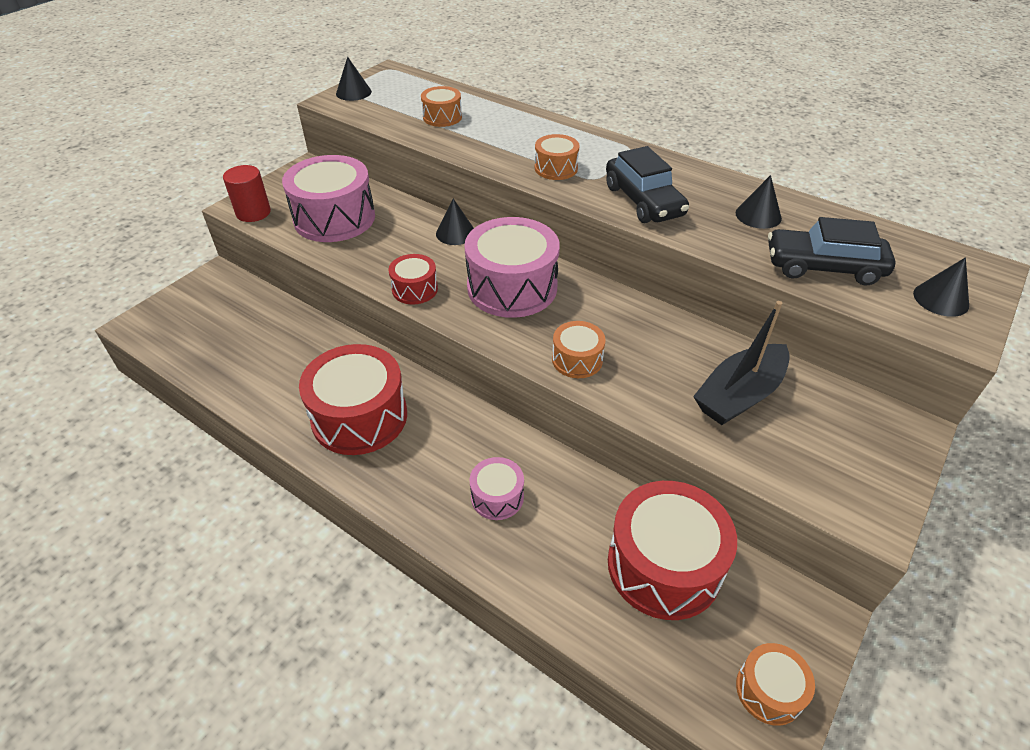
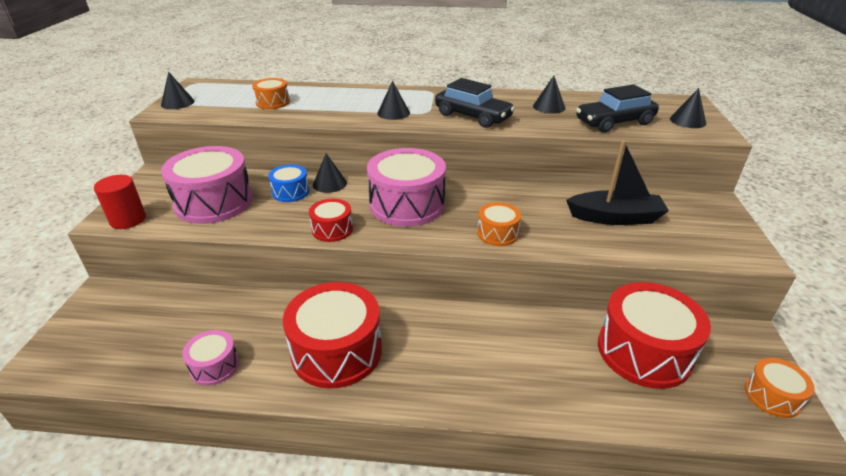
camera: 30 degrees left, 10 degrees down
pink drum [470,457,524,520] -> pink drum moved to [182,330,239,386]
orange drum [535,134,580,180] -> black cone [377,81,410,120]
black boat [693,301,790,425] -> black boat turned 105 degrees counterclockwise [566,140,669,225]
none -> blue drum [268,165,309,202]

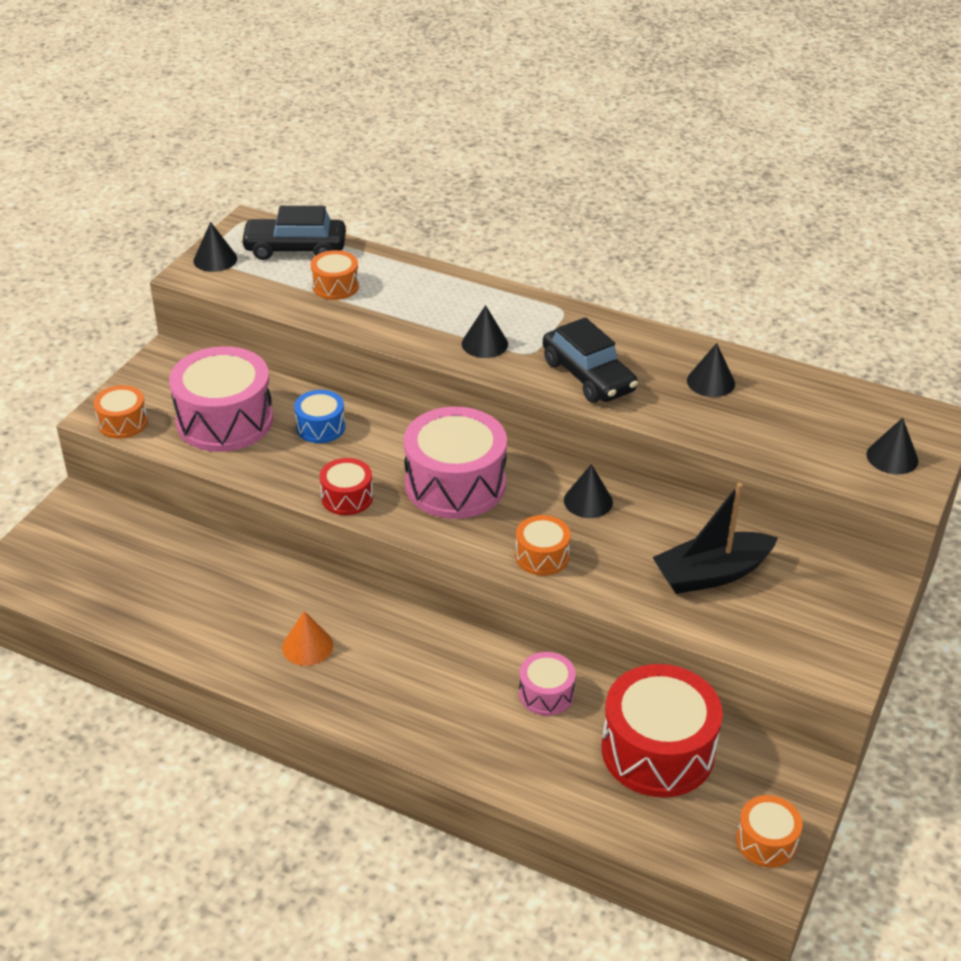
camera: 20 degrees right, 5 degrees up
red cylinder [94,175,146,229] -> orange drum [94,385,148,439]
pink drum [182,330,239,386] -> pink drum moved to [519,652,576,716]
red drum [283,282,382,389] -> orange cone [282,611,333,666]
black cone [313,153,347,193] -> black cone moved to [564,464,613,518]
black boat [566,140,669,225] -> black boat turned 135 degrees clockwise [652,483,778,594]
black car [576,85,659,133] -> black car moved to [240,206,346,260]

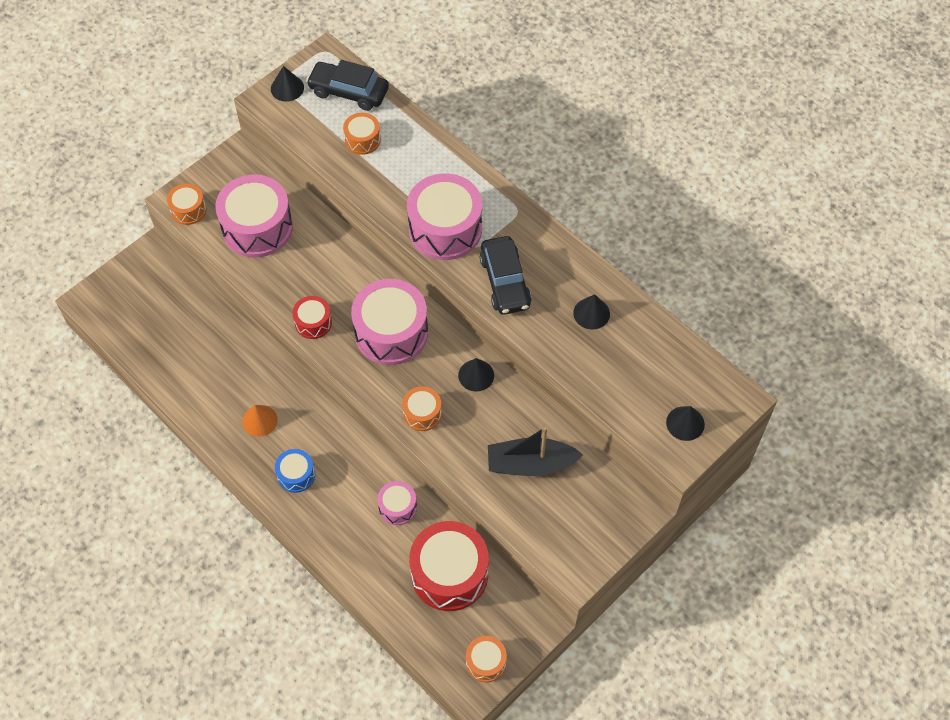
camera: 20 degrees right, 20 degrees up
blue drum [294,390,345,443] -> blue drum moved to [275,449,315,493]
black cone [462,305,508,358] -> pink drum [407,173,482,260]

